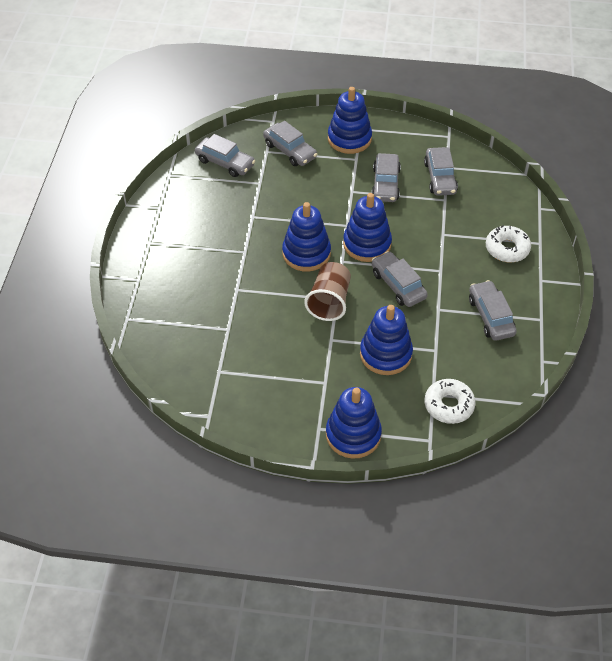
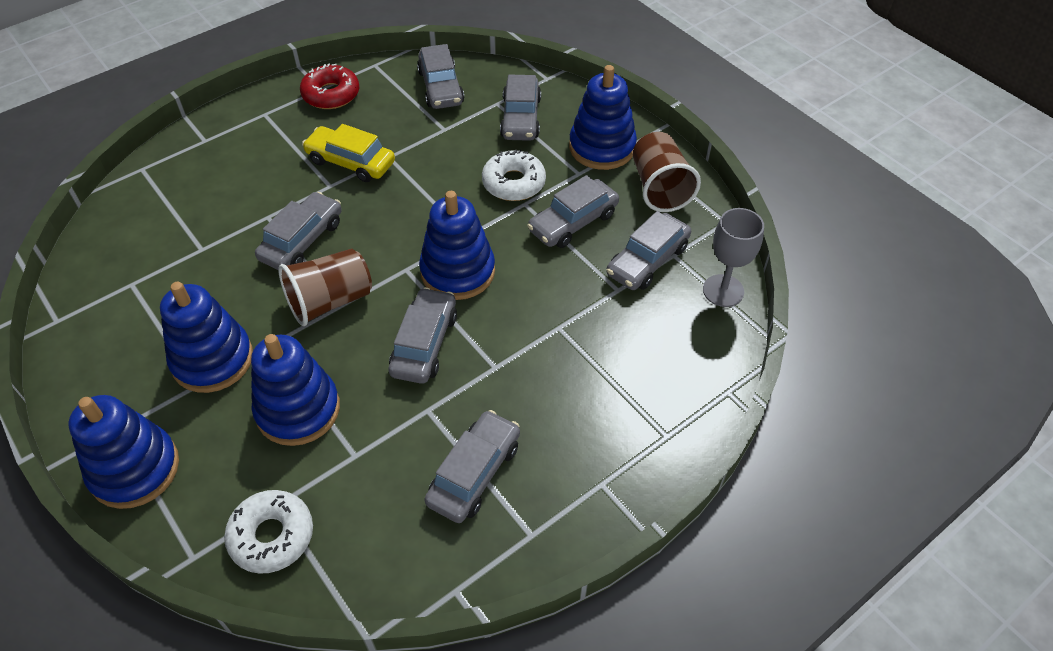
camera: 45 degrees right, 0 degrees up
blue stacking toy [282,202,331,271] -> blue stacking toy moved to [160,282,253,393]
white donut [486,225,531,263] -> white donut moved to [482,150,546,201]
none -> grey car [255,192,342,270]
none -> red donut [300,63,359,109]
none -> yellow car [302,124,395,182]
none -> brown cup [633,132,701,212]
none -> grey goblet [703,208,764,307]

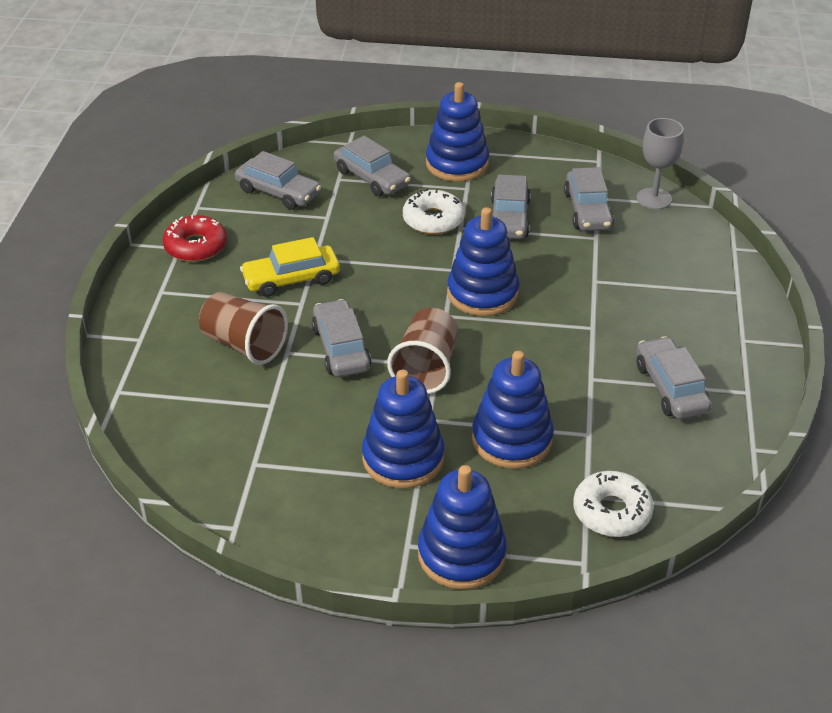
camera: 45 degrees left, 10 degrees down
grey car [389,287,457,384] -> none
brown cup [633,132,701,212] -> brown cup moved to [199,292,288,365]

